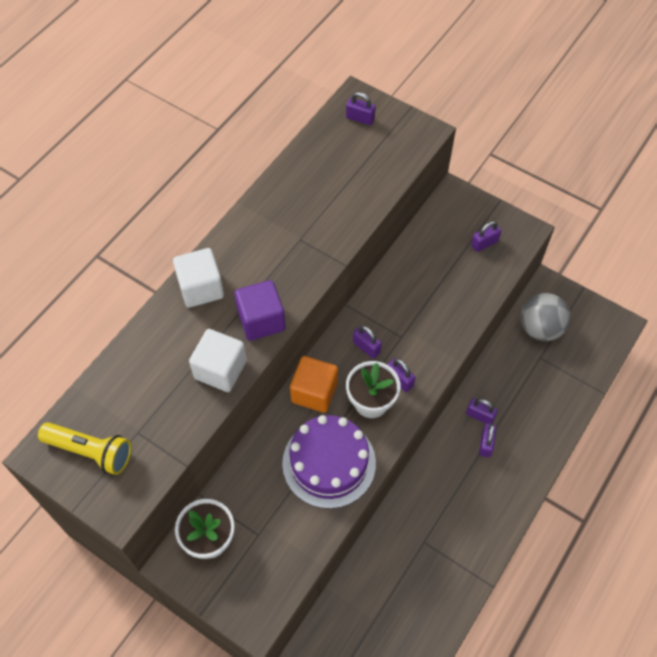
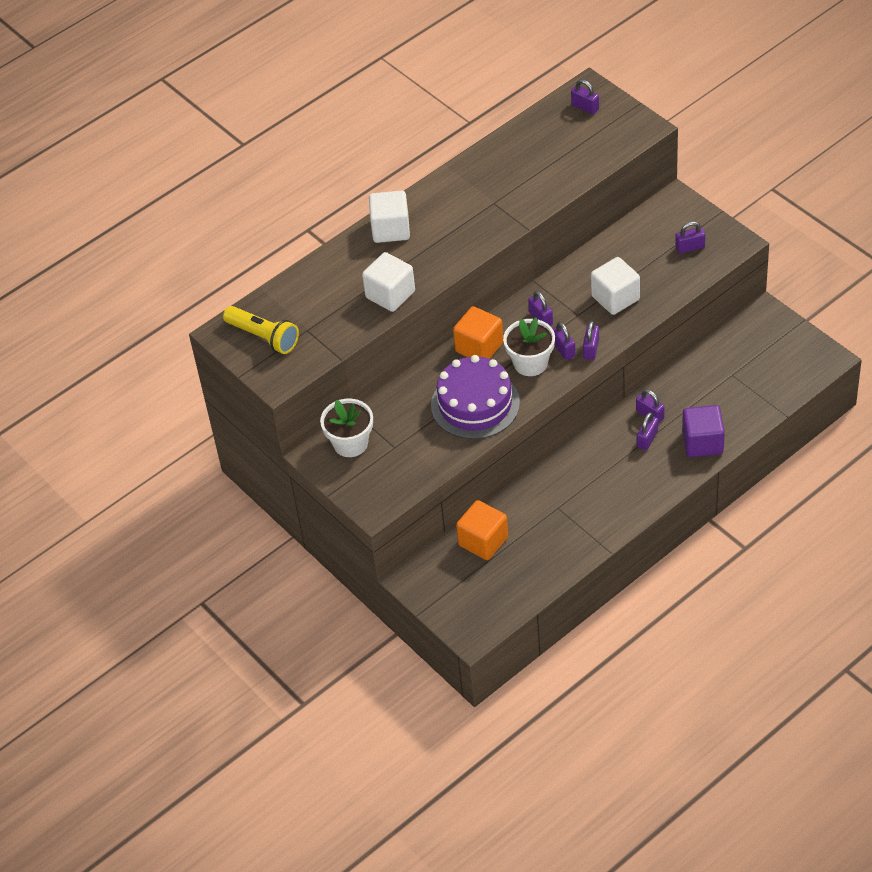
camera: 20 degrees right, 10 degrees down
purple cube [234,280,286,341] -> purple cube moved to [682,405,725,457]
grey ball [521,293,571,341] -> none
none -> orange cube [456,500,508,560]
none -> purple padlock [583,321,599,360]
none -> white cube [591,257,640,315]

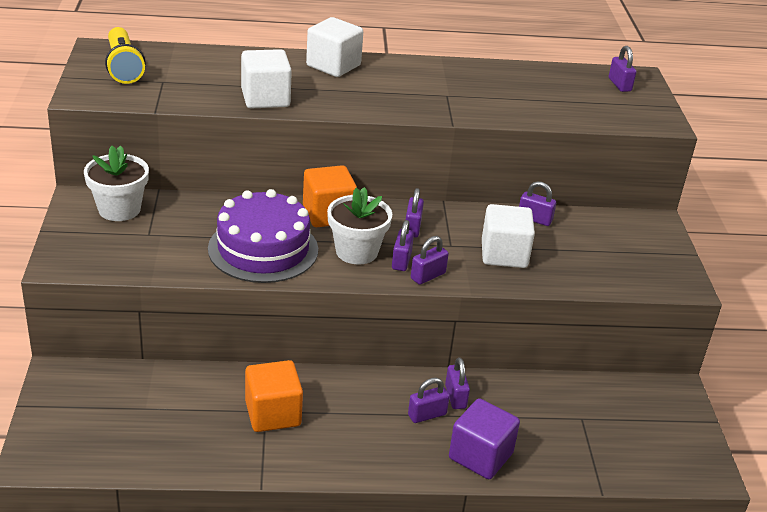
camera: 30 degrees right, 15 degrees down
orange cube [456,500,508,560] -> orange cube moved to [245,360,303,432]
purple padlock [675,221,705,254] -> purple padlock moved to [519,181,556,226]

